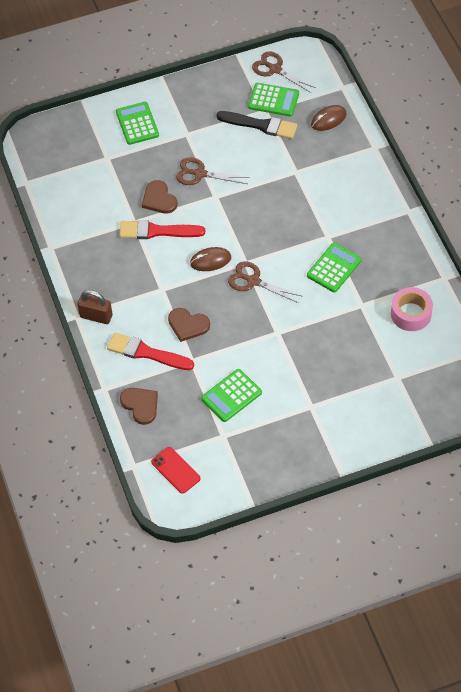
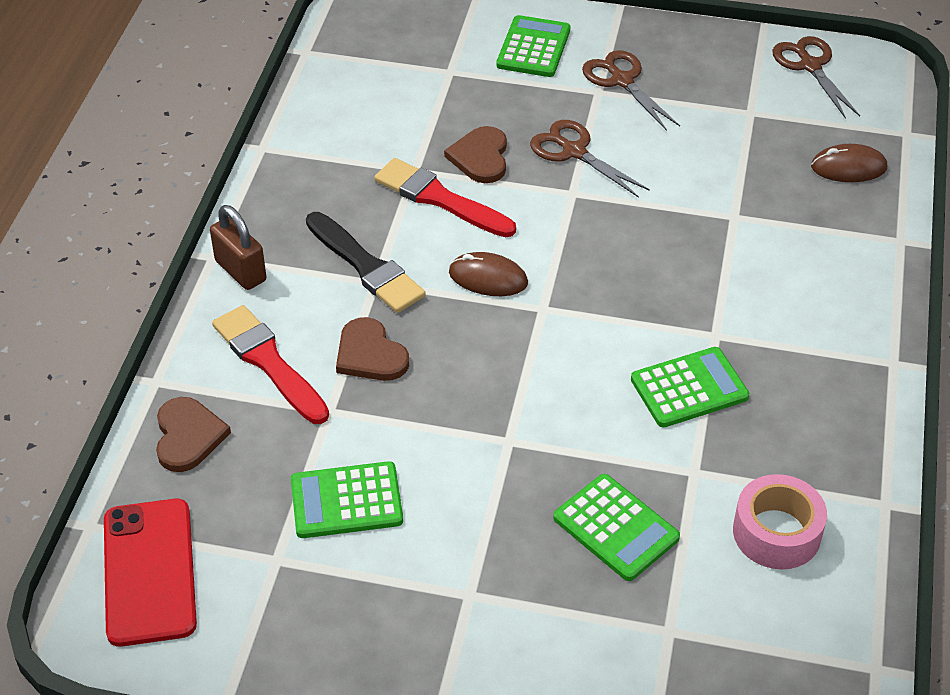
camera: 30 degrees right, 10 degrees down
red phone [151,447,200,494] -> red phone [104,499,197,647], size x1.58
black brush [216,111,297,139] -> black brush moved to [306,212,426,313]
brown scissors [228,261,303,303] -> brown scissors moved to [582,50,680,131]
green calculator [248,83,299,117] -> green calculator moved to [553,474,680,581]

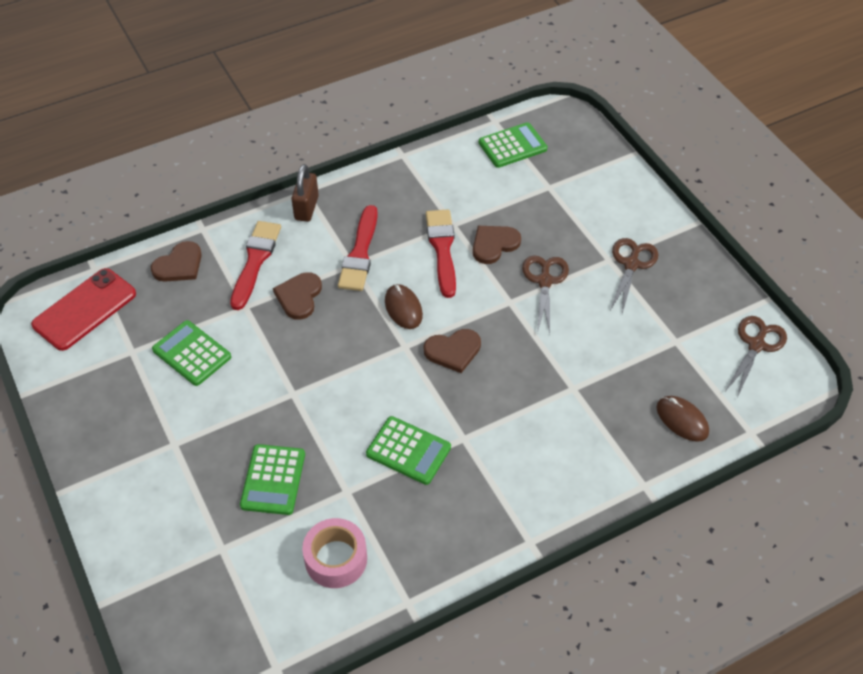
camera: 50 degrees right, 5 degrees up
black brush [306,212,426,313] -> red brush [338,205,378,291]
green calculator [496,15,570,77] -> green calculator moved to [479,122,548,168]
none -> brown heart [424,329,481,373]

